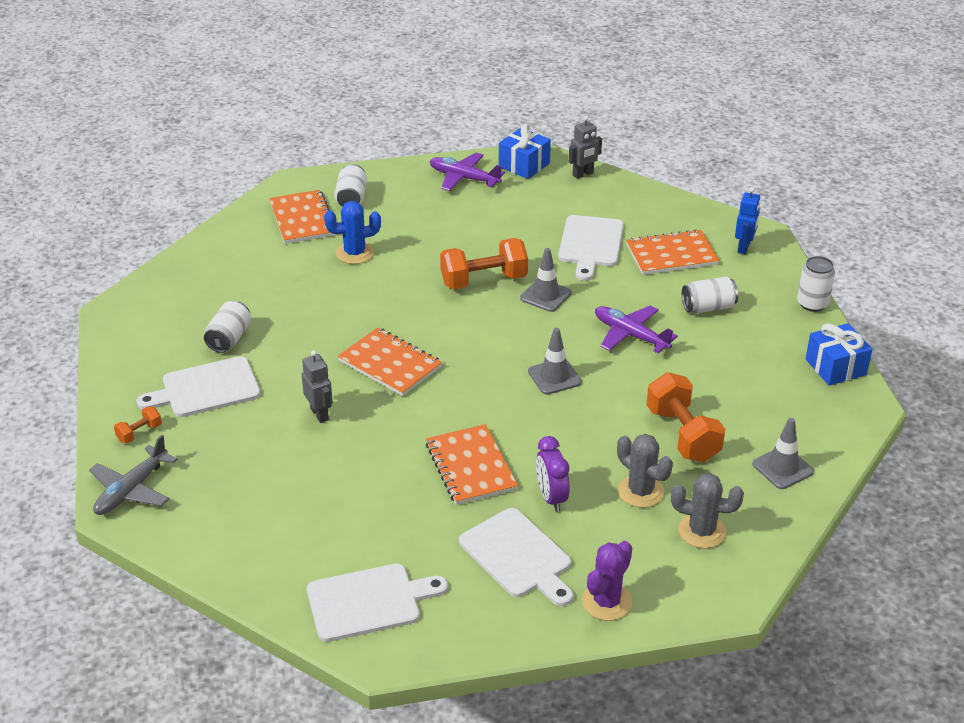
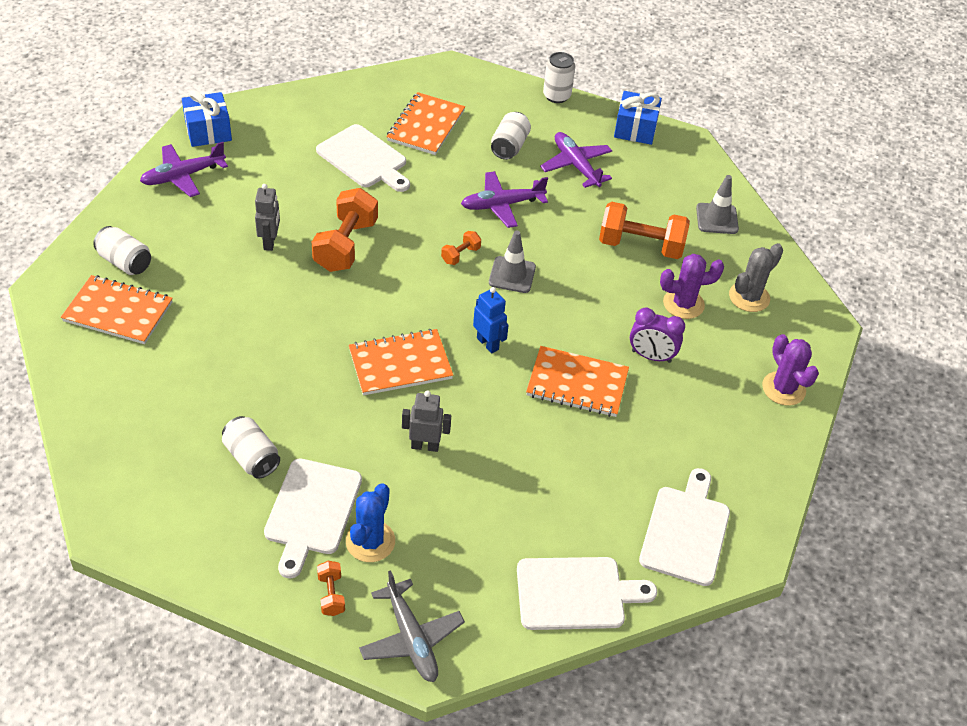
camera: 60 degrees left, 10 degrees up
blue cactus [324,201,381,264] -> blue cactus moved to [346,483,395,562]
white cutting board [459,508,573,606] -> white cutting board moved to [517,557,657,630]
grey traffic cone [520,248,572,312] -> none
grey robot [569,116,602,179] -> grey robot moved to [255,184,280,251]
grey cactus [617,434,673,508] -> purple cactus [660,254,724,319]
blue robot [735,187,761,254] -> blue robot moved to [473,287,509,353]
none -> orange dumbbell [441,231,481,265]
none -> purple plane [540,132,612,188]

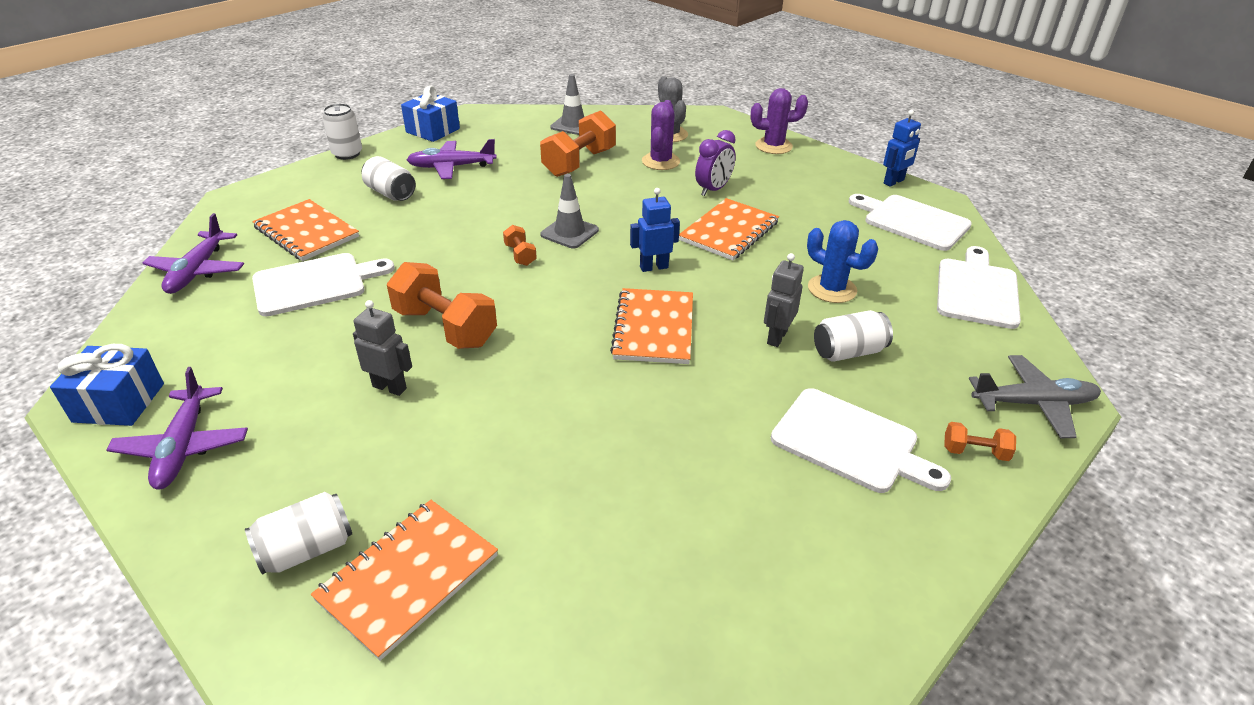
camera: 65 degrees left, 10 degrees down
white can [222,416,280,479] -> white can moved to [814,310,893,362]
blue cactus [346,483,395,562] -> blue cactus moved to [807,220,878,303]
purple plane [461,171,548,228] -> purple plane moved to [143,213,244,294]
none -> blue robot [883,110,921,187]

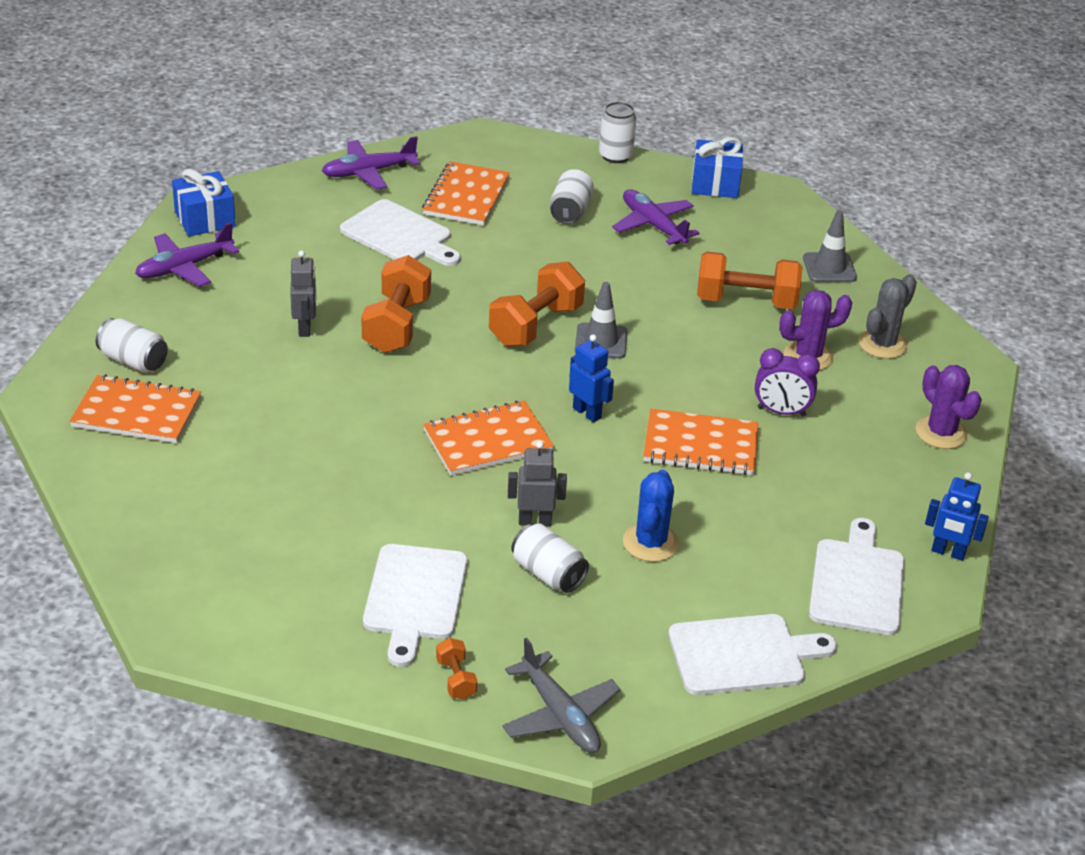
camera: 60 degrees right, 0 degrees up
orange dumbbell [503,225,537,266] -> orange dumbbell [489,262,585,347], size x2.12

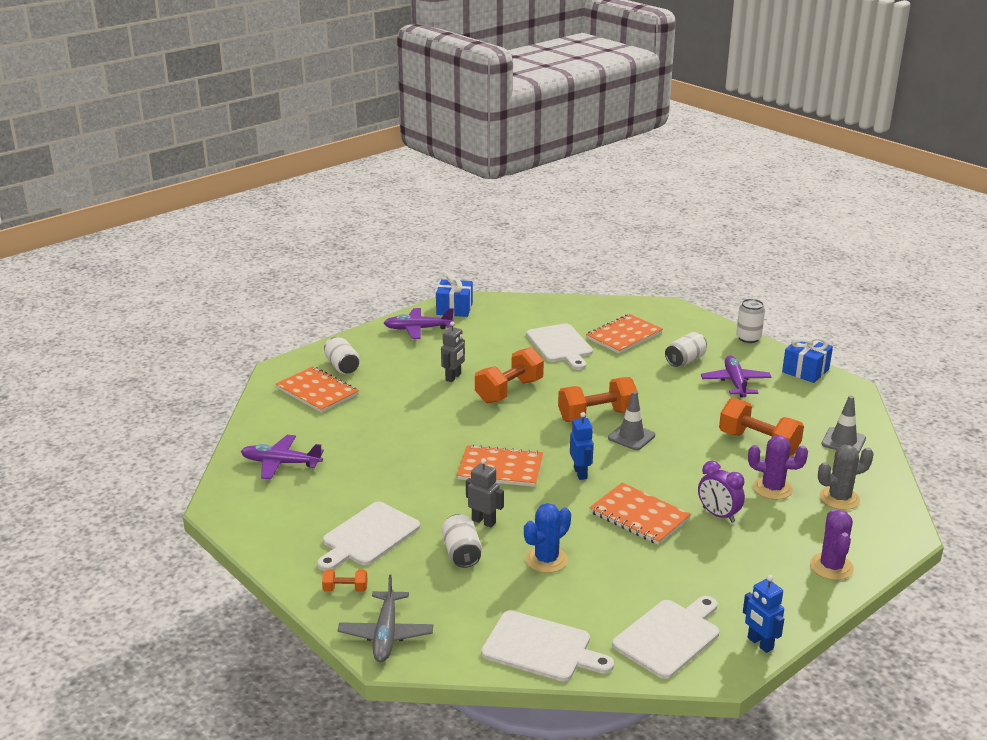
camera: 35 degrees right, 10 degrees down
purple plane [322,136,420,190] -> purple plane moved to [241,435,324,479]
orange dumbbell [436,638,477,700] -> orange dumbbell turned 75 degrees clockwise [322,570,367,592]

